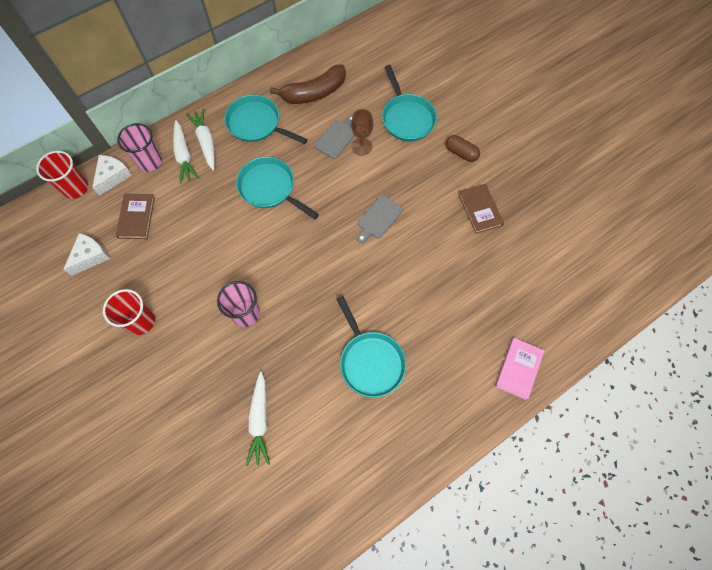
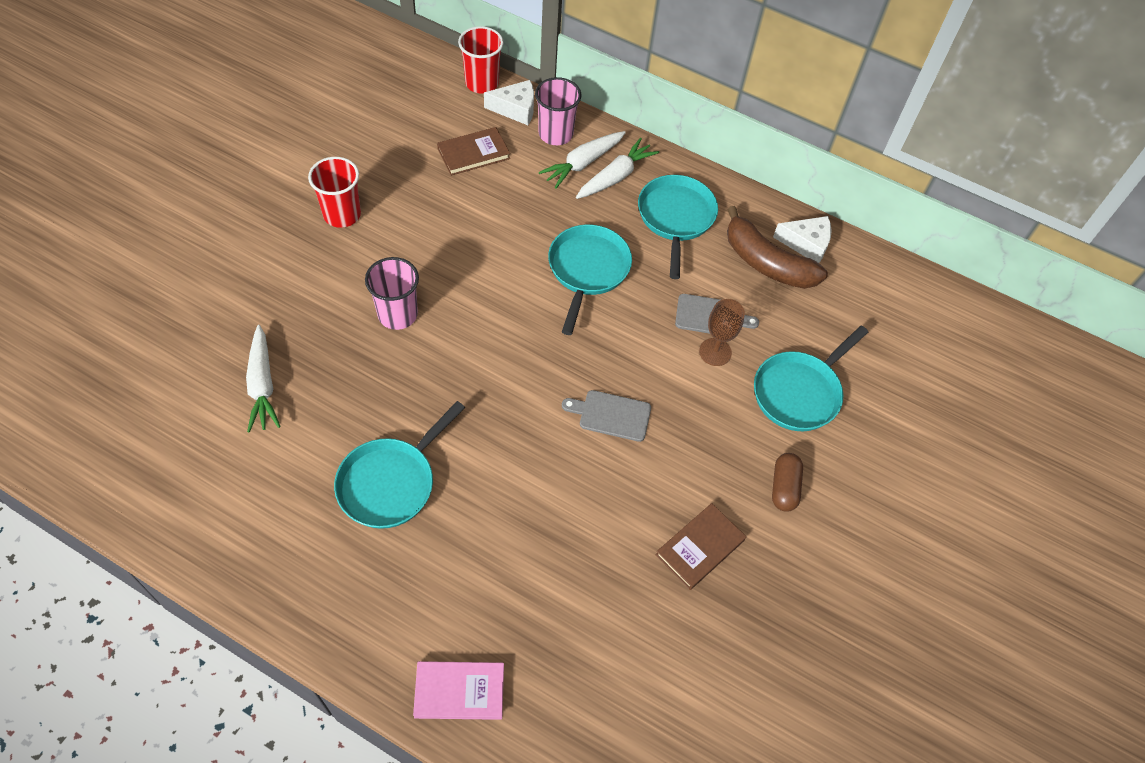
camera: 60 degrees right, 10 degrees down
white cheese [63,233,110,276] -> white cheese moved to [773,216,832,263]
white carrot [246,371,270,466] -> white carrot turned 75 degrees counterclockwise [246,325,281,433]

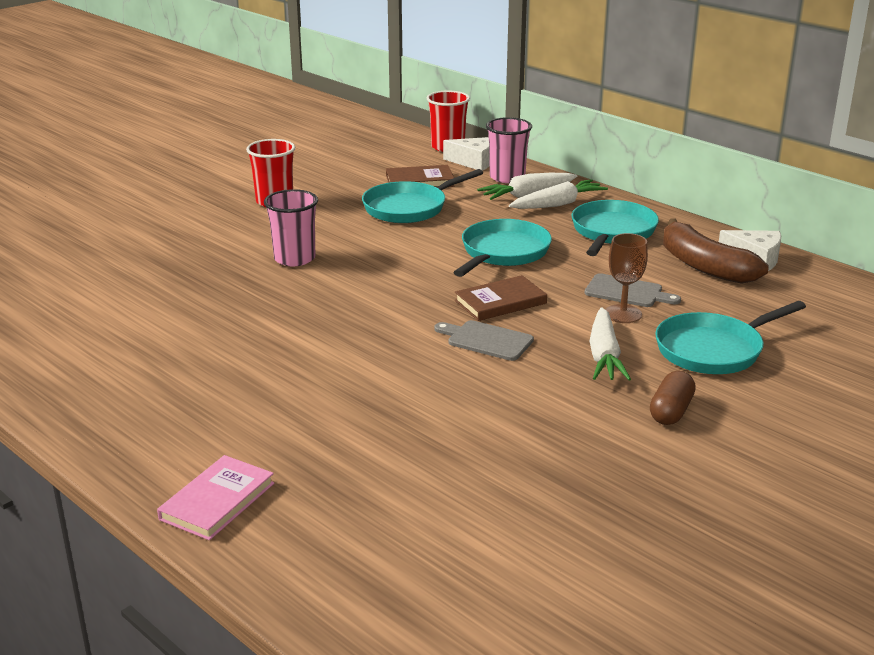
camera: 20 degrees right, 30 degrees down
white carrot [246,325,281,433] -> white carrot moved to [590,307,631,380]
turquoise pan [334,401,465,529] -> turquoise pan moved to [362,169,483,223]
pink book [413,661,504,720] -> pink book turned 75 degrees counterclockwise [157,455,274,540]
brown book [656,503,746,590] -> brown book moved to [455,275,547,321]

